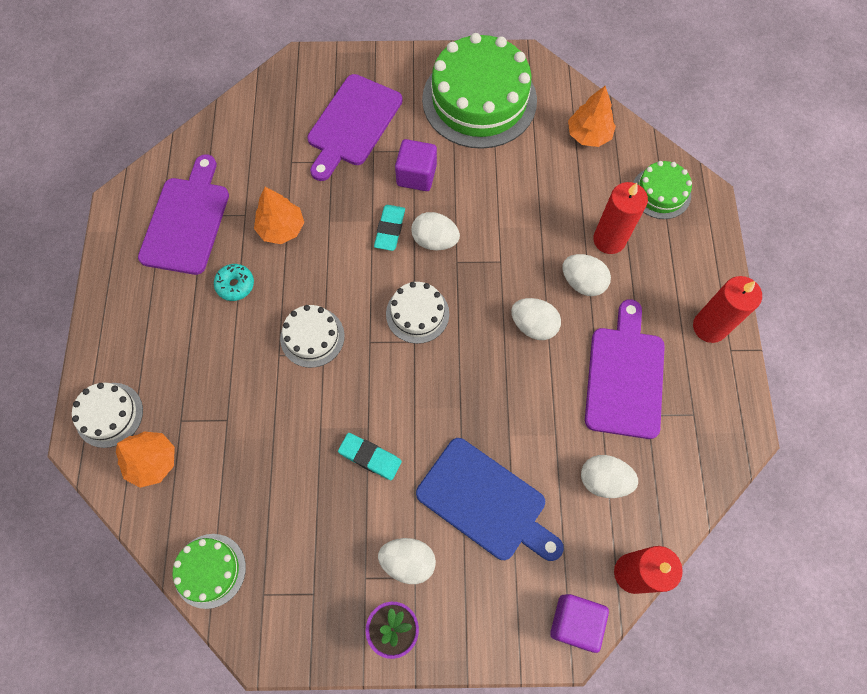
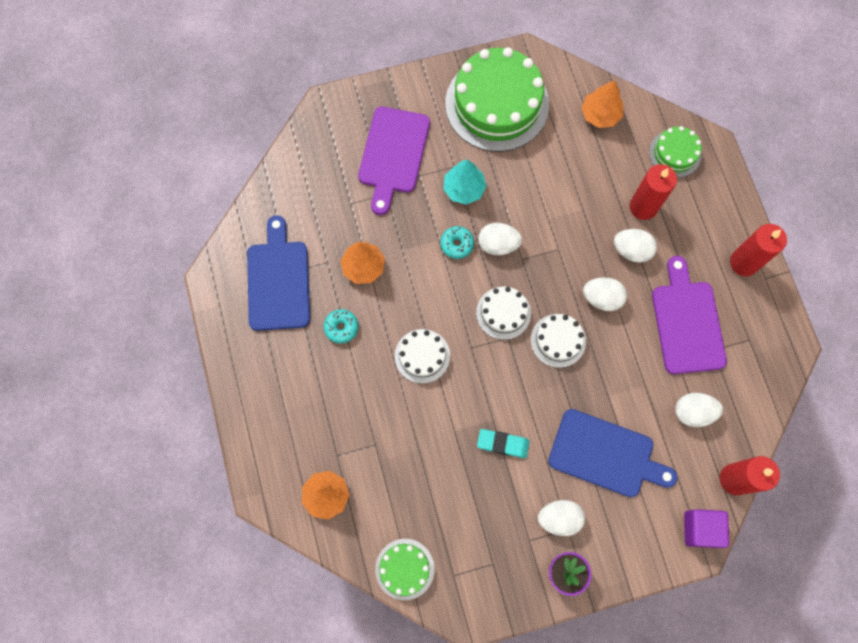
camera: 15 degrees left, 5 degrees up
white cake [72,383,143,448] -> white cake moved to [531,314,586,368]
purple cutting board [138,154,229,275] -> blue cutting board [247,215,310,331]
turquoise eraser [374,205,405,251] -> turquoise donut [440,226,474,259]
purple cube [395,139,437,191] -> turquoise tree [443,160,487,205]

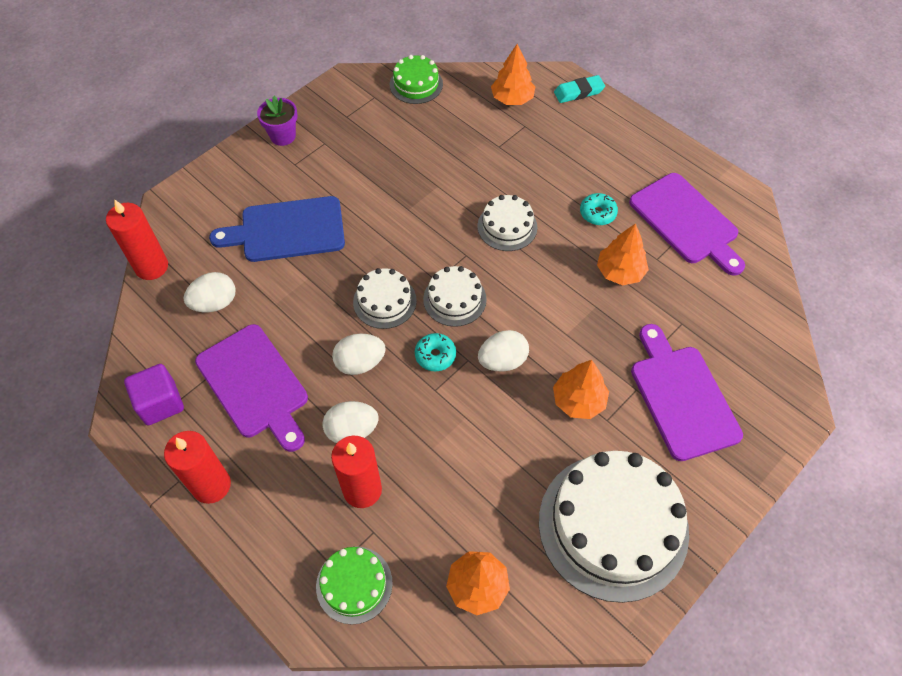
camera: 150 degrees right, 15 degrees down
blue cutting board [247,215,310,331] -> purple cutting board [629,173,745,275]
turquoise donut [440,226,474,259] -> turquoise donut moved to [415,333,456,371]
turquoise tree [443,160,487,205] -> orange tree [553,360,609,419]
green cake [445,47,549,152] -> white cake [539,451,689,603]
turquoise eraser [477,429,529,458] -> turquoise eraser moved to [554,75,605,103]
white egg [538,500,585,536] -> none
purple cube [684,509,729,548] -> purple cube moved to [124,364,184,425]

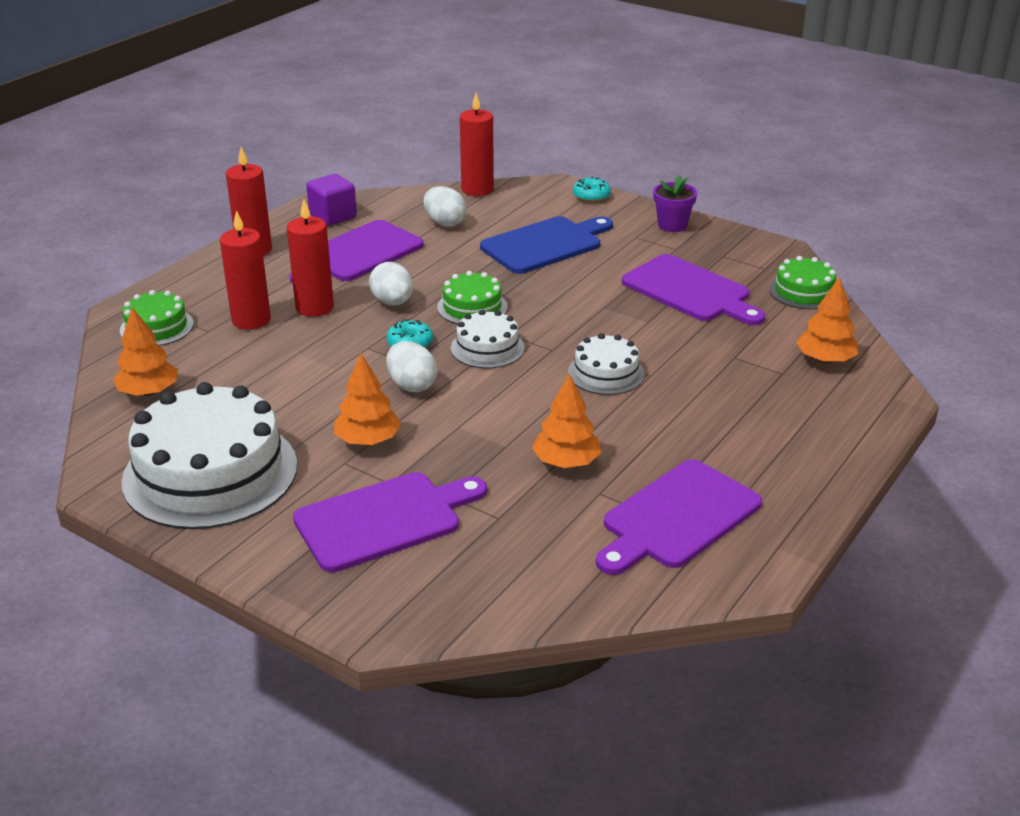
camera: 80 degrees right, 25 degrees down
blue cutting board [209,196,345,262] -> blue cutting board turned 75 degrees clockwise [480,216,613,274]
white egg [322,401,379,443] -> red candle [287,199,334,317]
white cake [353,268,417,329] -> green cake [437,271,508,324]
turquoise eraser [554,75,605,103] -> none
turquoise donut [580,193,618,225] -> turquoise donut moved to [573,177,611,202]
none -> purple cutting board [622,254,765,325]

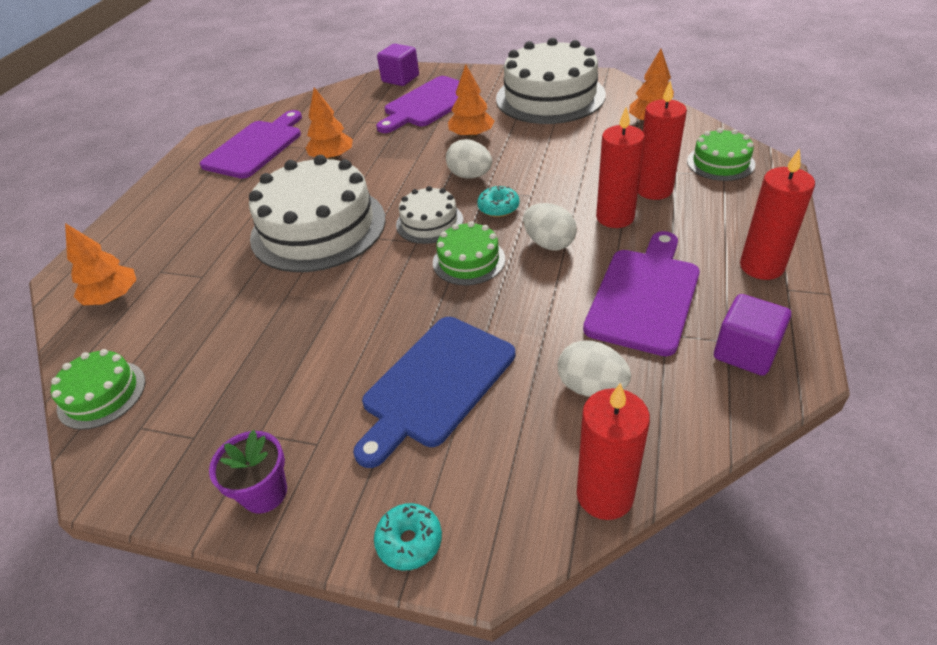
camera: 165 degrees right, 10 degrees up
white cake [568,333,644,395] -> white cake [249,155,386,272], size x2.03
purple cutting board [622,254,765,325] -> none
none -> purple cube [377,44,419,86]

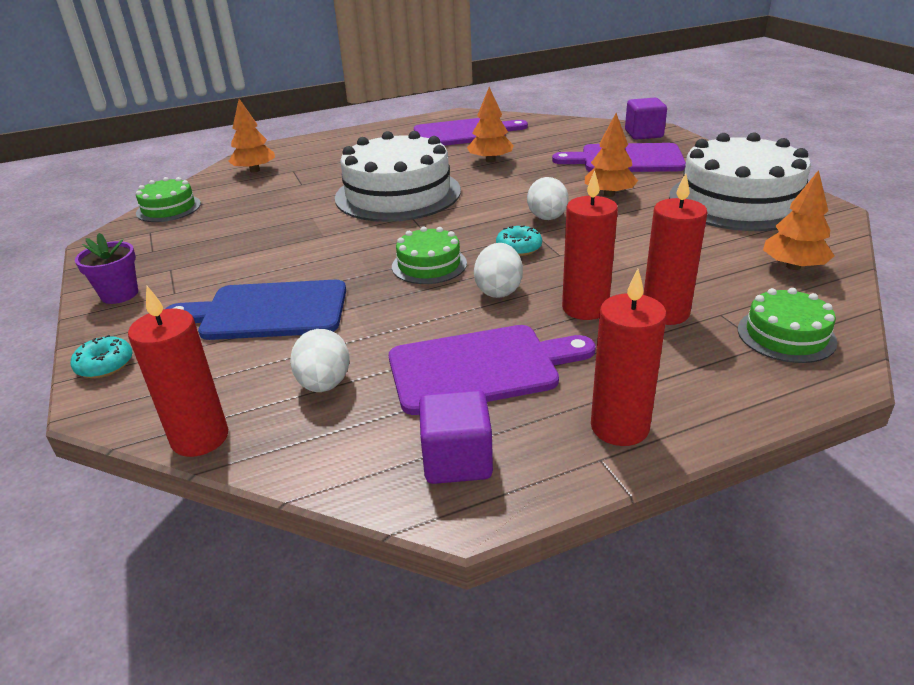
camera: 50 degrees right, 10 degrees down
white cake [396,186,463,244] -> none

